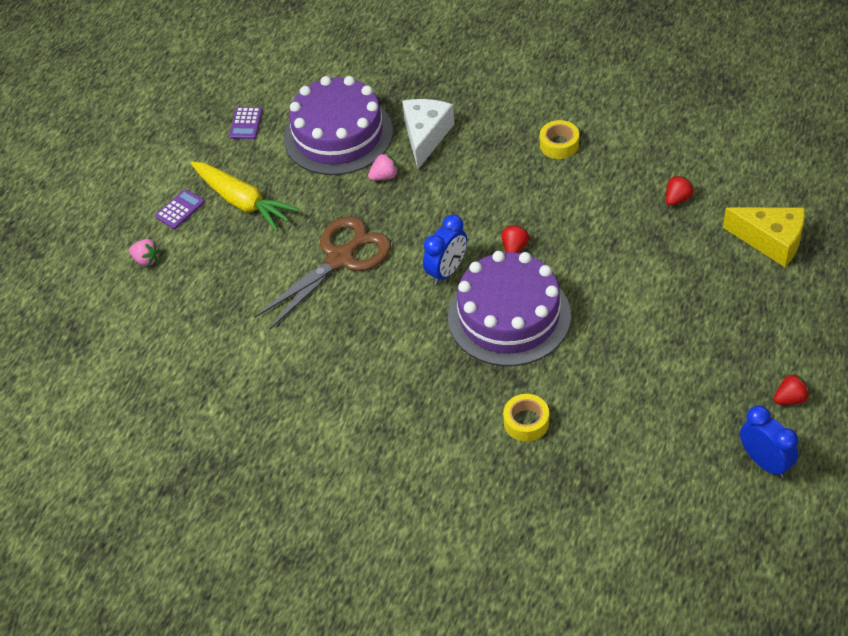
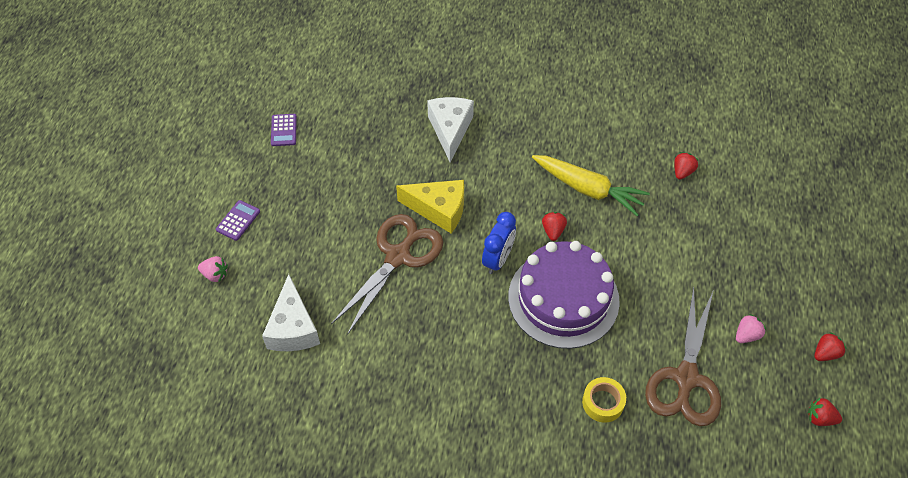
camera: 15 degrees left, 5 degrees up
yellow carrot [191,162,300,231] -> yellow carrot moved to [532,155,650,216]
purple cake [284,76,393,175] -> none
pink strawberry [368,153,399,181] -> pink strawberry moved to [736,314,766,343]
yellow tape [540,120,579,159] -> none
yellow cheese [723,208,805,267] -> yellow cheese moved to [396,180,464,233]
blue clock [740,406,799,478] -> red strawberry [808,397,842,426]
none -> white cheese [262,274,320,351]
none -> brown scissors [645,286,721,426]

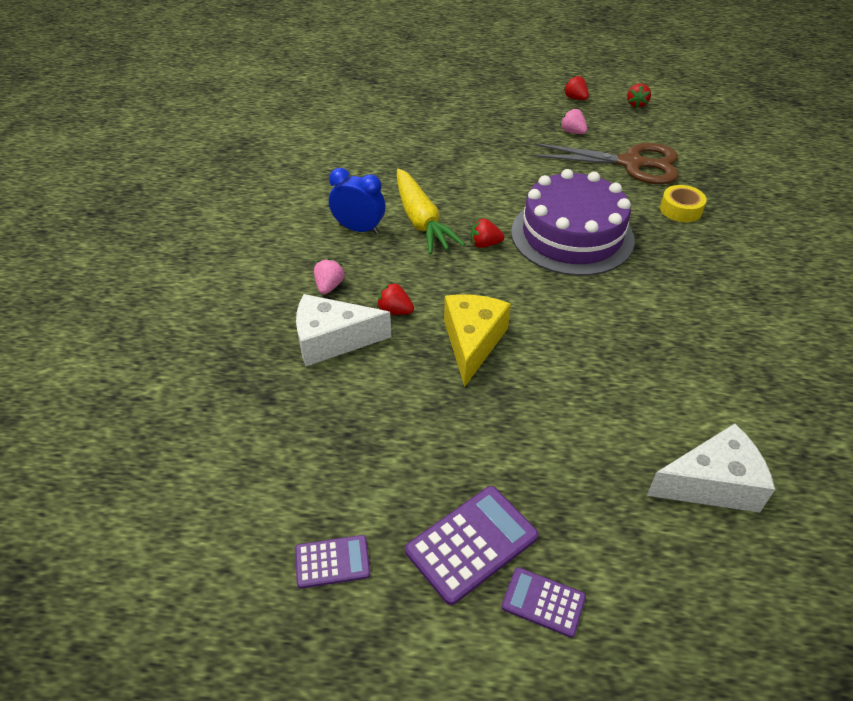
camera: 95 degrees left, 10 degrees down
pink strawberry [198,256,228,282] -> pink strawberry moved to [314,258,344,294]
brown scissors [331,214,443,335] -> none
blue clock [482,212,516,274] -> blue clock moved to [329,168,385,234]
yellow carrot [532,155,650,216] -> yellow carrot turned 135 degrees clockwise [397,168,465,254]
red strawberry [674,152,698,180] -> red strawberry moved to [377,283,414,315]
none -> purple calculator [405,486,539,605]

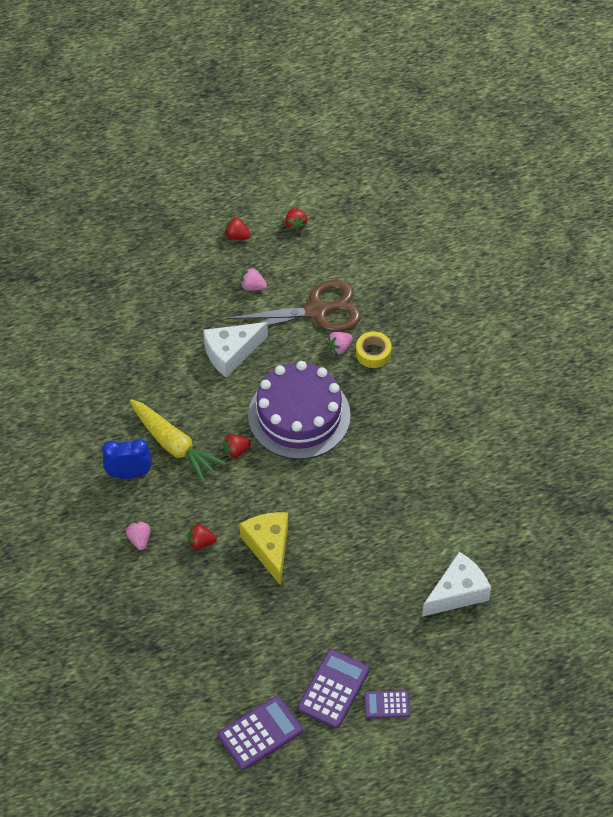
camera: 25 degrees left, 10 degrees up
purple calculator [295,535,371,589] -> purple calculator [218,696,303,770], size x1.67
white cheese [296,294,392,366] -> white cheese moved to [203,322,268,378]
none -> pink strawberry [326,332,353,355]

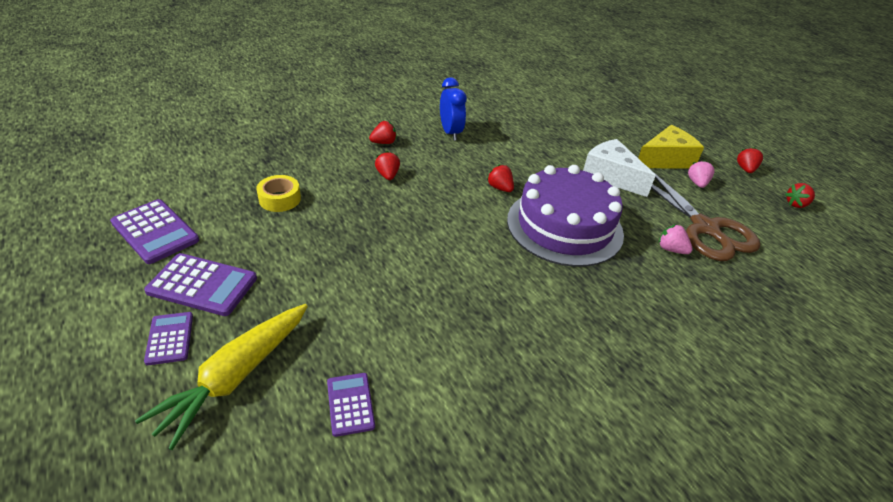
camera: 75 degrees right, 15 degrees down
pink strawberry [126,521,151,550] -> red strawberry [369,121,397,144]
yellow carrot [129,399,226,483] -> yellow carrot moved to [135,304,308,450]
yellow cheese [240,512,288,586] -> yellow cheese moved to [638,125,704,168]
yellow tape [356,332,391,368] -> yellow tape moved to [257,175,301,212]
white cheese [422,552,491,617] -> purple calculator [327,373,375,437]

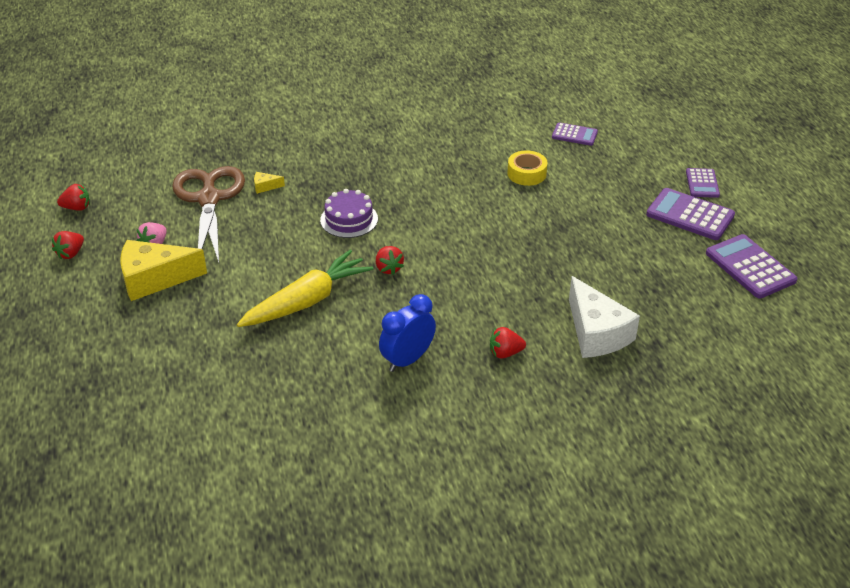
camera: 160 degrees left, 0 degrees up
yellow carrot [135,304,308,450] -> yellow carrot moved to [237,250,373,327]
yellow tape [257,175,301,212] -> yellow tape moved to [507,150,547,186]
purple calculator [327,373,375,437] -> purple calculator turned 75 degrees counterclockwise [552,122,598,146]
red strawberry [375,151,400,180] -> none
blue clock [440,77,467,141] -> blue clock turned 45 degrees clockwise [379,294,436,372]
purple cake [507,165,624,267] -> purple cake [320,189,378,238], size x0.49
white cheese [583,139,656,197] -> white cheese moved to [569,276,640,358]
pink strawberry [659,224,693,254] -> yellow cheese [254,172,285,194]

